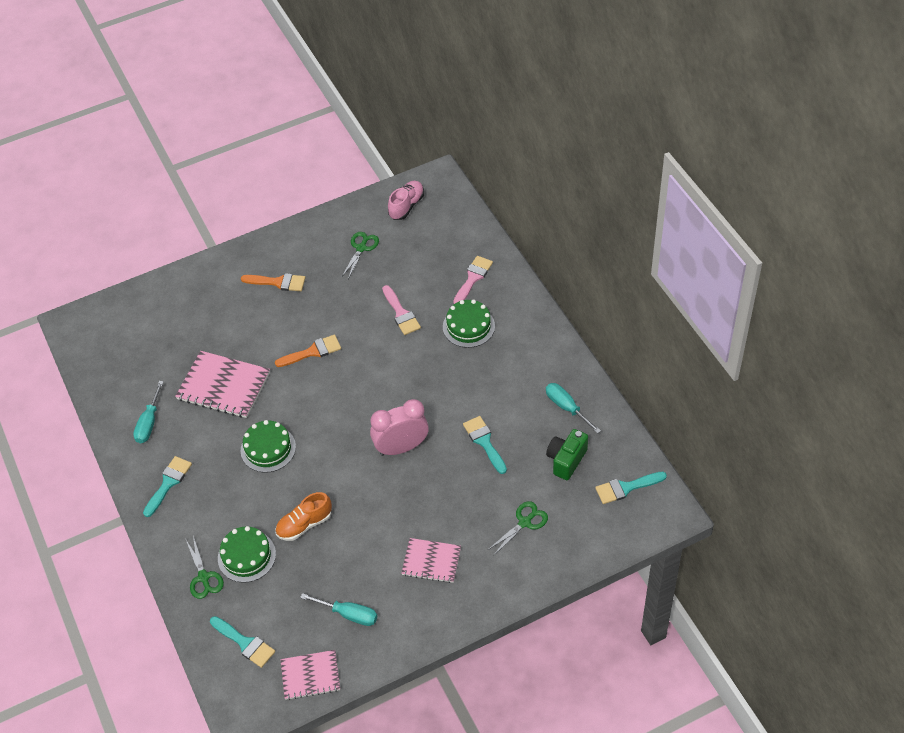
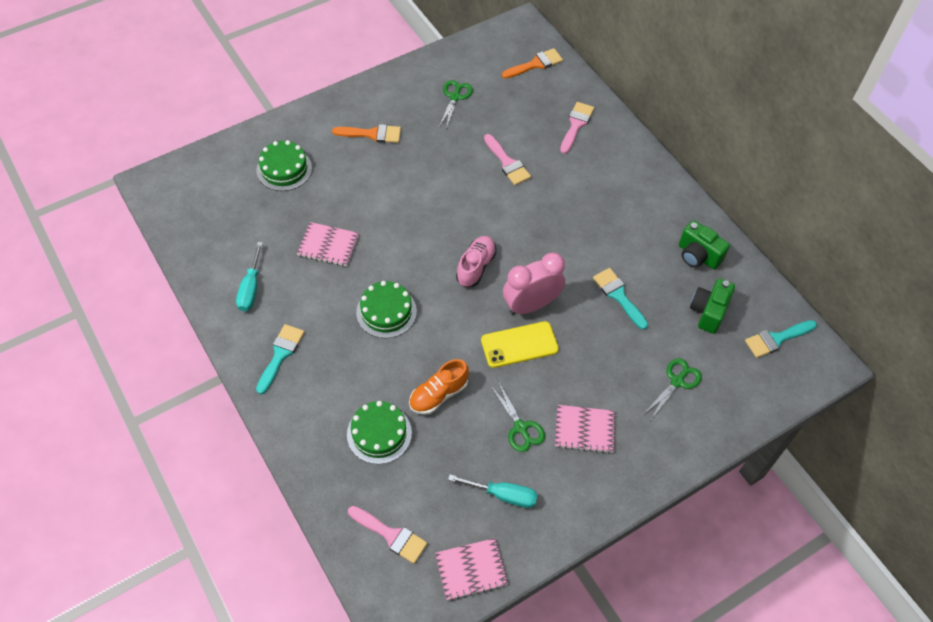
camera: 10 degrees left, 5 degrees up
pink notebook [175,351,270,418] -> pink notebook [297,222,359,266], size x0.62
green scissors [186,536,224,599] -> green scissors moved to [491,383,545,452]
turquoise brush [210,616,275,668] -> pink brush [348,506,427,564]
orange brush [275,335,341,367] -> orange brush moved to [502,48,563,79]
pink shoe [388,181,424,220] -> pink shoe moved to [456,236,497,287]
green cake [443,300,495,348] -> green cake moved to [257,140,312,191]
turquoise screwdriver [546,383,601,434] -> green camera [679,220,730,269]
none -> yellow phone [481,321,559,368]

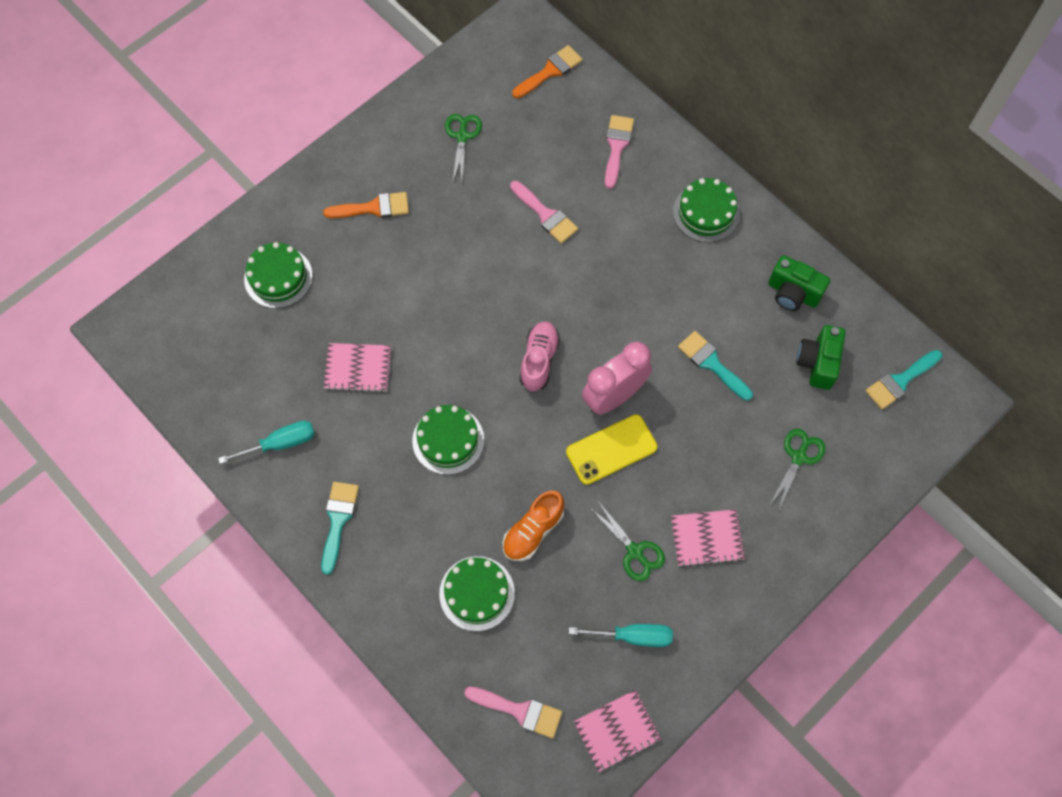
camera: 10 degrees left, 10 degrees up
turquoise screwdriver [236,242,263,312] -> turquoise screwdriver turned 105 degrees counterclockwise [218,421,315,464]
none -> green cake [673,178,740,242]

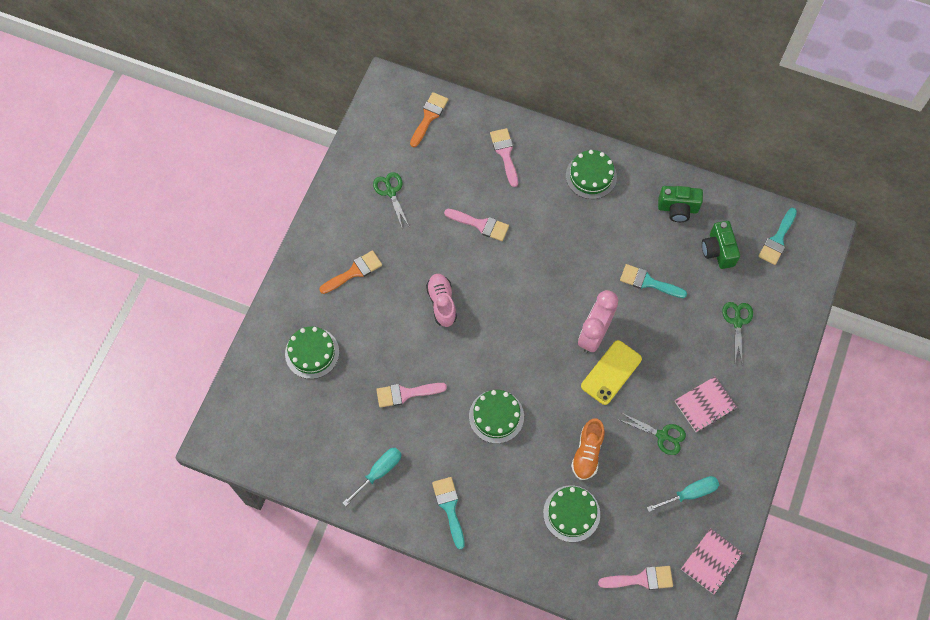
camera: 25 degrees left, 0 degrees up
pink notebook [324,343,391,393] -> pink brush [376,383,447,408]
pink shoe [520,322,560,391] -> pink shoe moved to [426,274,457,327]

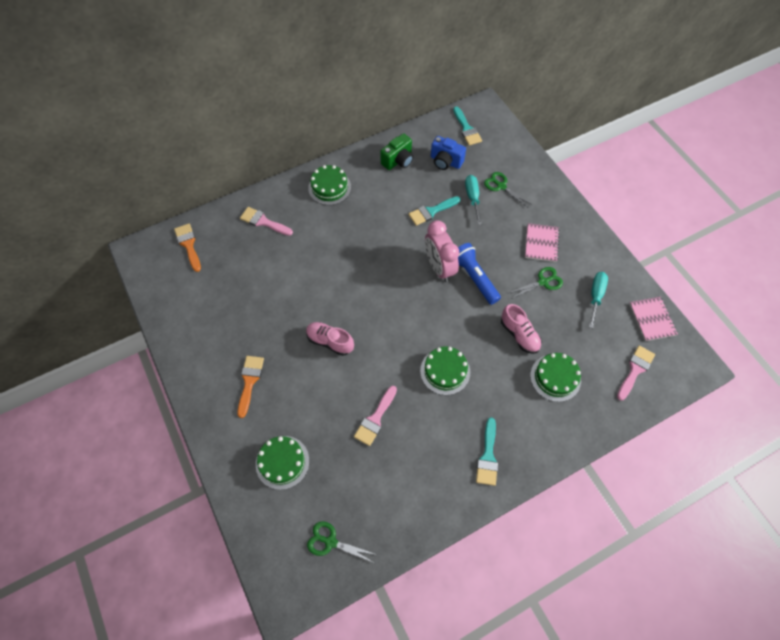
camera: 50 degrees left, 5 degrees down
turquoise screwdriver [343,448,402,506] -> turquoise screwdriver moved to [465,175,482,225]
green scissors [373,172,409,227] -> green scissors moved to [307,521,377,562]
turquoise brush [432,477,465,549] -> turquoise brush turned 105 degrees counterclockwise [476,417,498,486]
pink brush [444,209,509,241] -> none
orange shoe [571,418,605,480] -> pink shoe [501,304,542,354]
yellow phone [581,340,642,405] -> blue flashlight [458,243,501,305]
green camera [702,221,740,269] -> blue camera [431,136,466,170]

